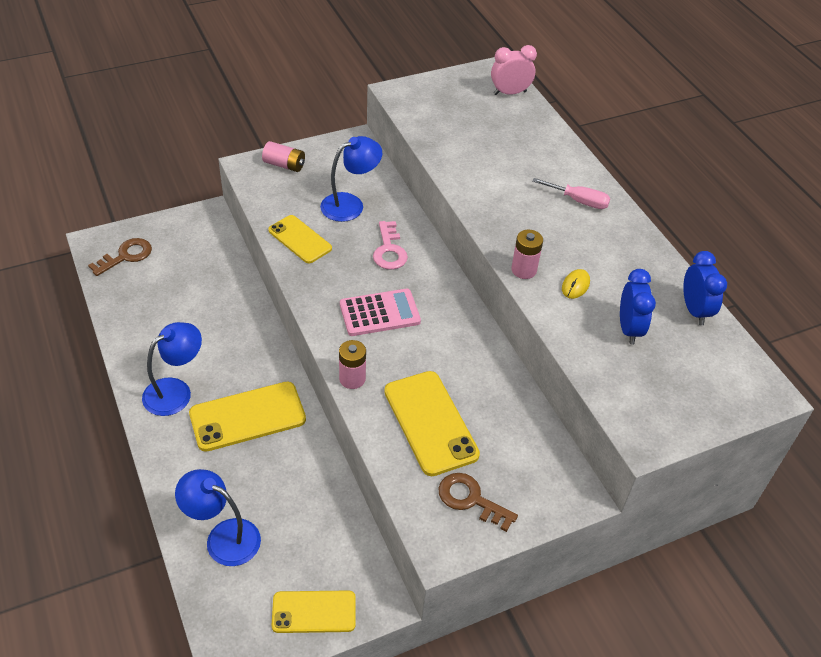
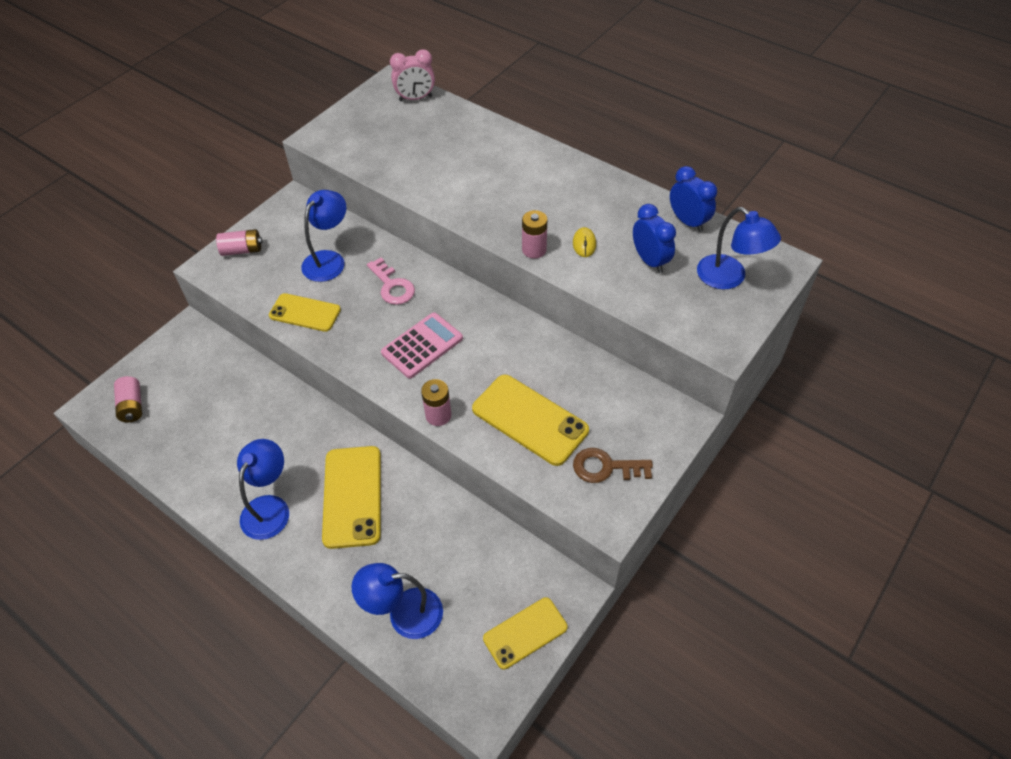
camera: 25 degrees left, 5 degrees up
brown key [88,238,152,276] -> pink battery [114,376,142,422]
yellow phone [189,382,306,452] -> yellow phone turned 45 degrees counterclockwise [322,446,381,549]
pink clock [491,45,537,95] -> pink clock turned 150 degrees counterclockwise [390,49,435,101]
pink screwdriver [532,178,610,209] -> none
none -> blue lamp [697,207,781,289]

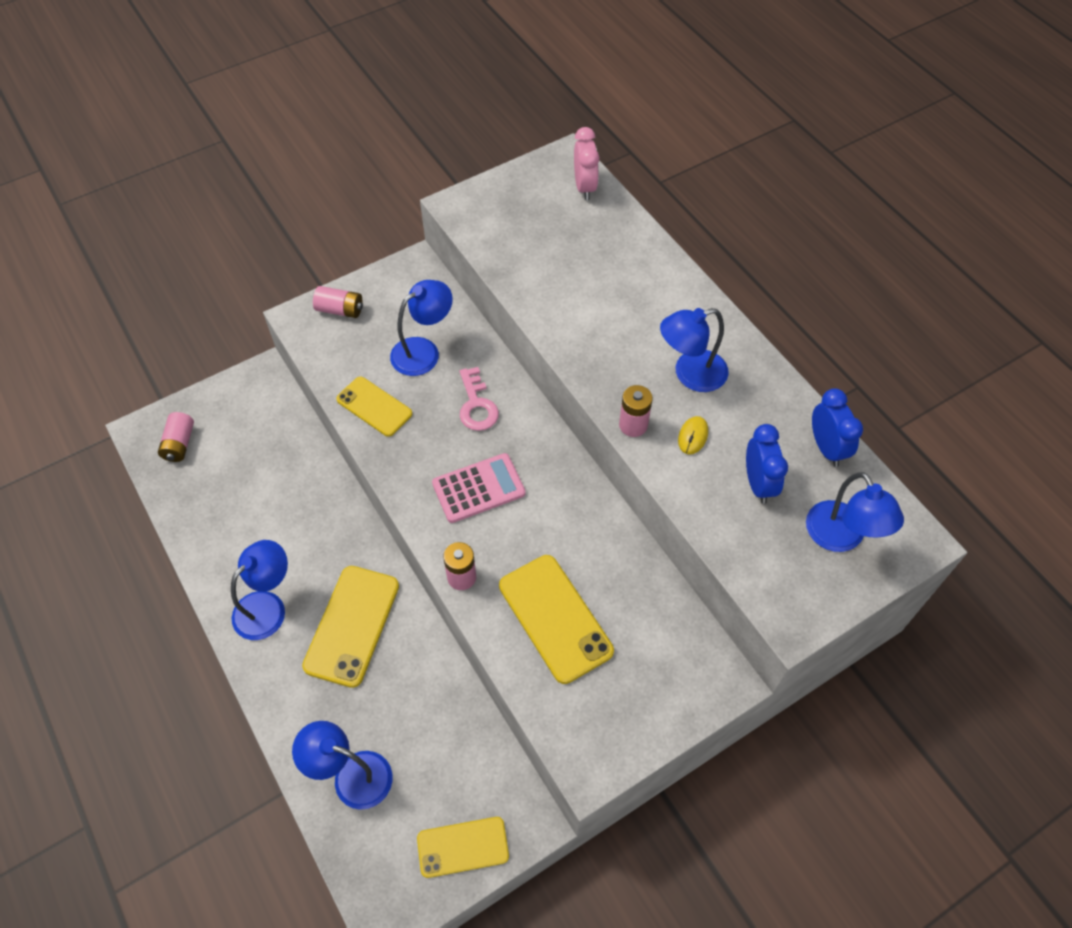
camera: 20 degrees right, 5 degrees up
pink clock [390,49,435,101] -> pink clock turned 105 degrees counterclockwise [574,127,600,200]
brown key [573,448,653,483] -> none
none -> blue lamp [660,308,729,392]

